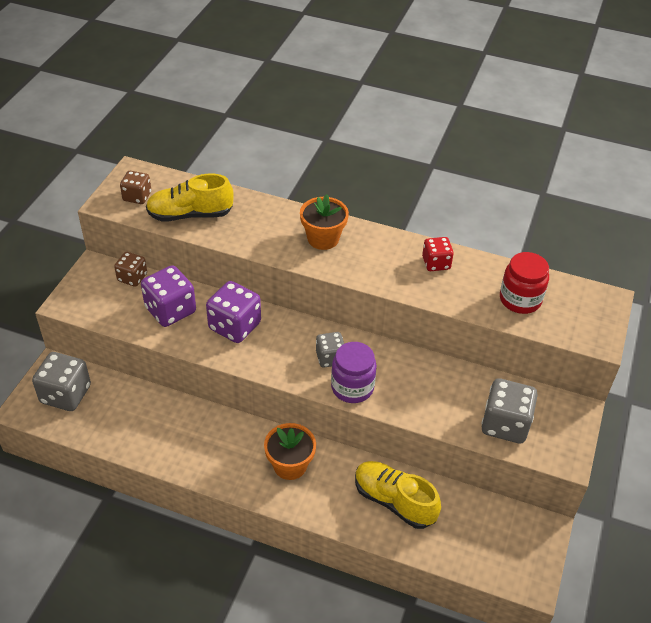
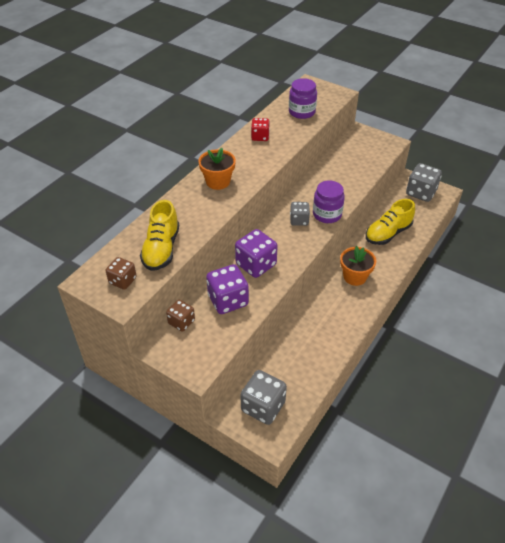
camera: 75 degrees left, 0 degrees up
grey dice [482,378,538,443] -> grey dice moved to [406,163,442,202]
red jar [500,252,549,314] -> purple jar [289,78,317,119]

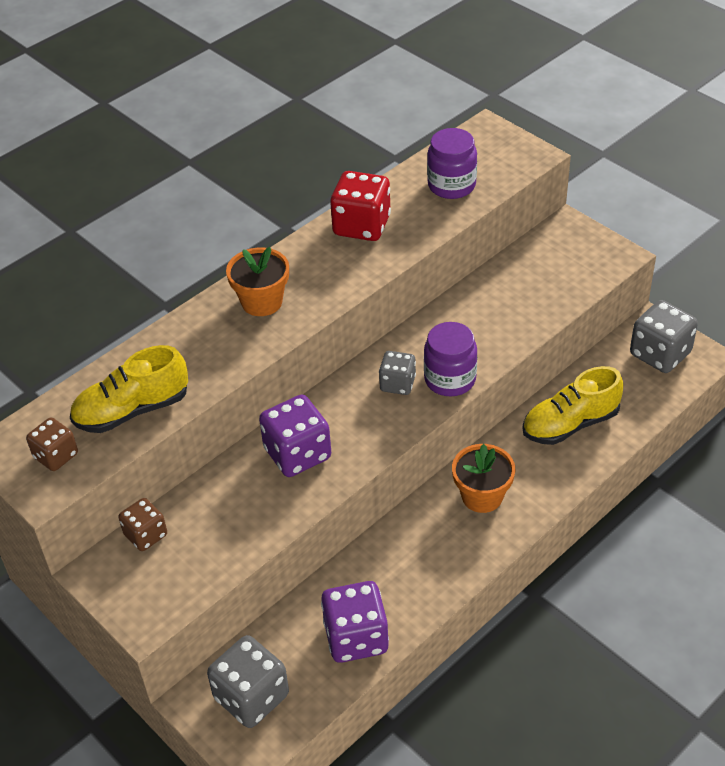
camera: 15 degrees right, 0 degrees up
yellow shoe [140,200,179,271] -> yellow shoe turned 45 degrees clockwise [70,345,188,433]
purple dice [206,264,249,314] -> purple dice moved to [321,581,389,663]
red dice [251,118,270,141] -> red dice [330,171,391,241], size x1.64

